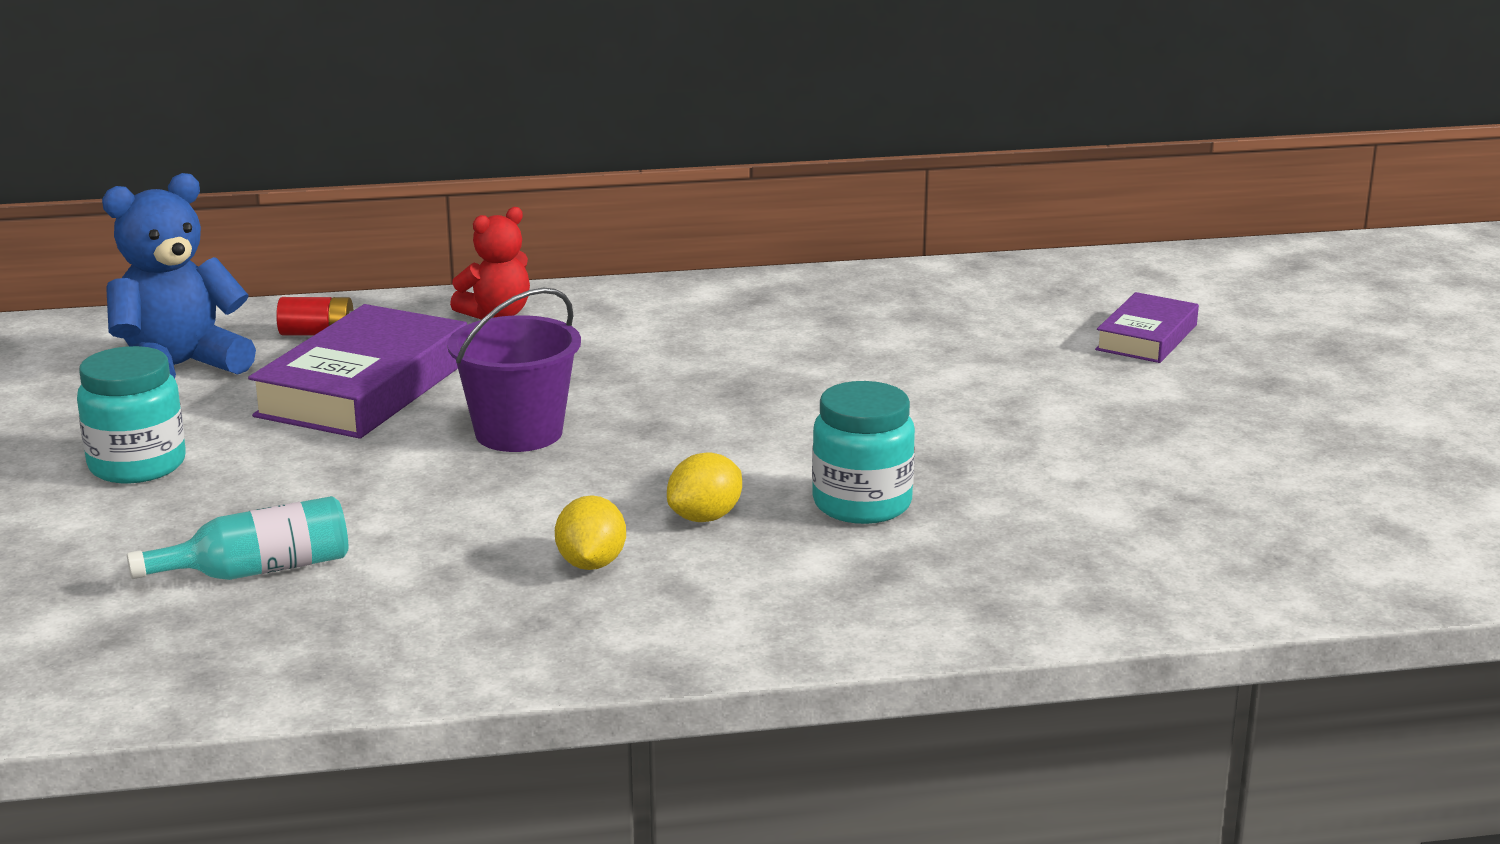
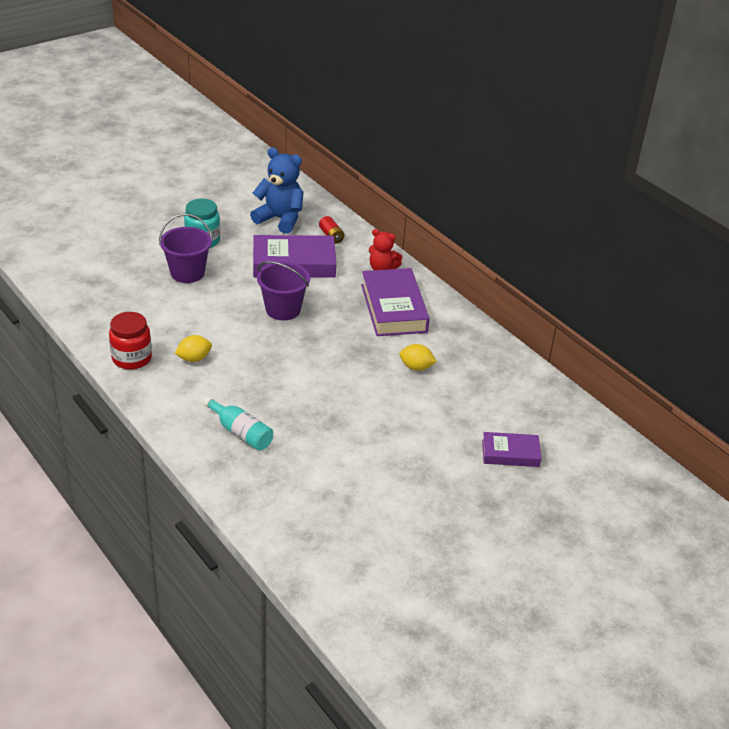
camera: 60 degrees right, 15 degrees up
turquoise bottle [127,496,348,580] -> turquoise bottle moved to [203,397,273,451]
yellow lemon [667,452,742,522] -> yellow lemon moved to [399,344,437,371]
turquoise jar [812,381,915,524] -> none
none -> red jar [109,312,152,370]
none -> purple bucket [159,214,213,283]
none -> purple book [361,268,430,336]

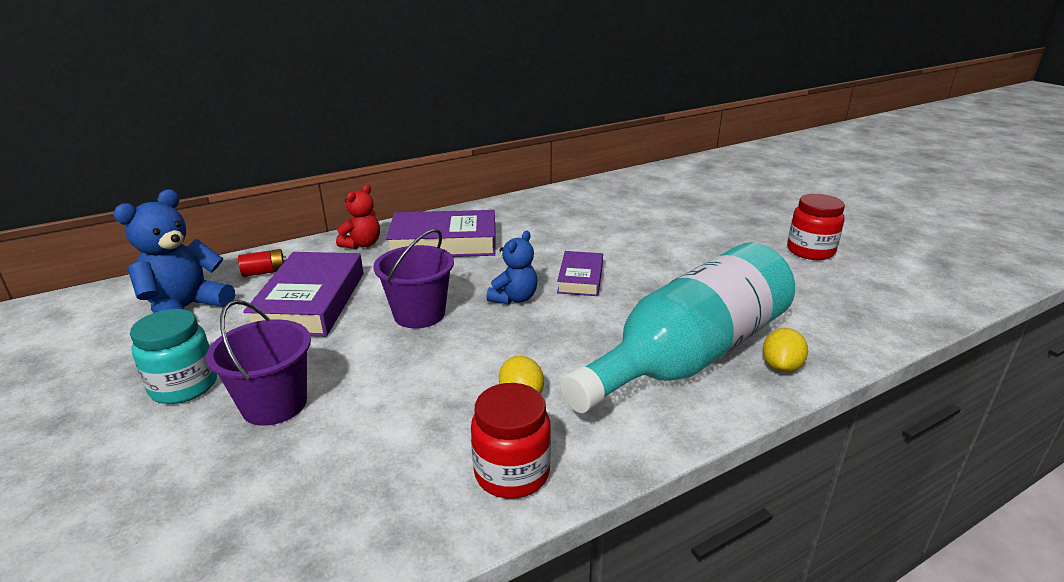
camera: 80 degrees left, 10 degrees down
turquoise bottle [203,397,273,451] -> turquoise bottle [560,242,795,413], size x2.37
yellow lemon [399,344,437,371] -> yellow lemon moved to [763,328,808,373]
purple book [482,432,541,467] -> purple book moved to [557,251,603,296]
none -> blue teddy bear [486,231,538,305]
none -> red jar [787,194,845,260]

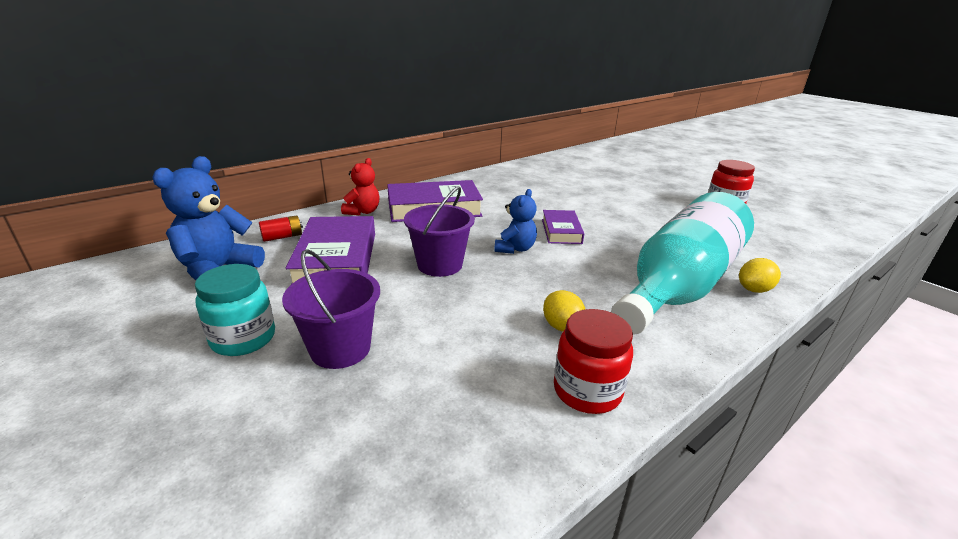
camera: 10 degrees left, 0 degrees up
yellow lemon [763,328,808,373] -> yellow lemon turned 45 degrees clockwise [739,258,781,293]

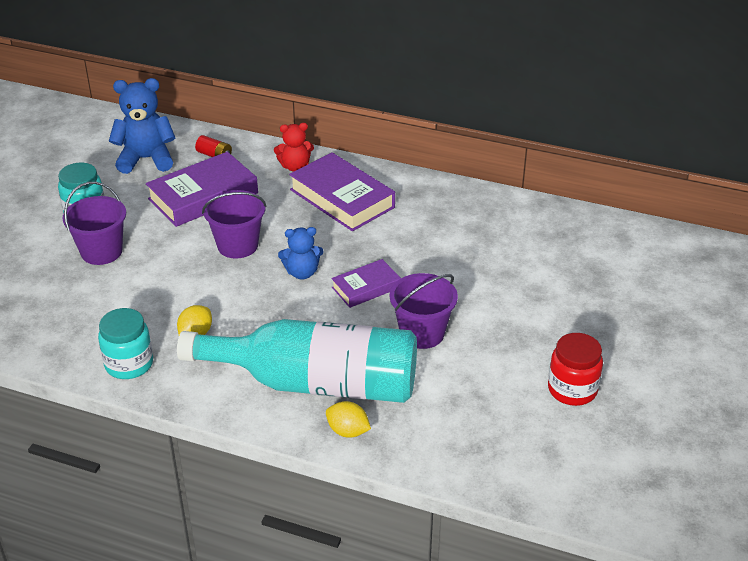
camera: 60 degrees right, 10 degrees up
red jar [554,309,633,414] -> turquoise jar [98,308,153,379]
none -> purple bucket [390,273,458,349]

